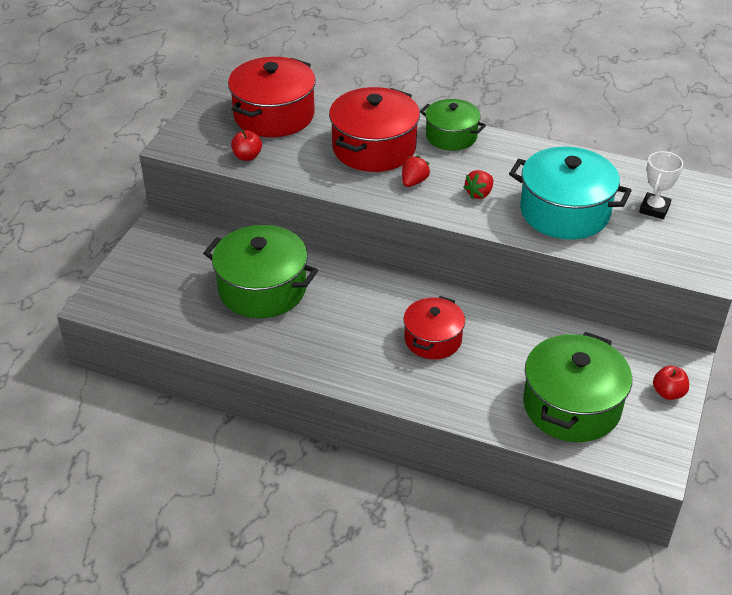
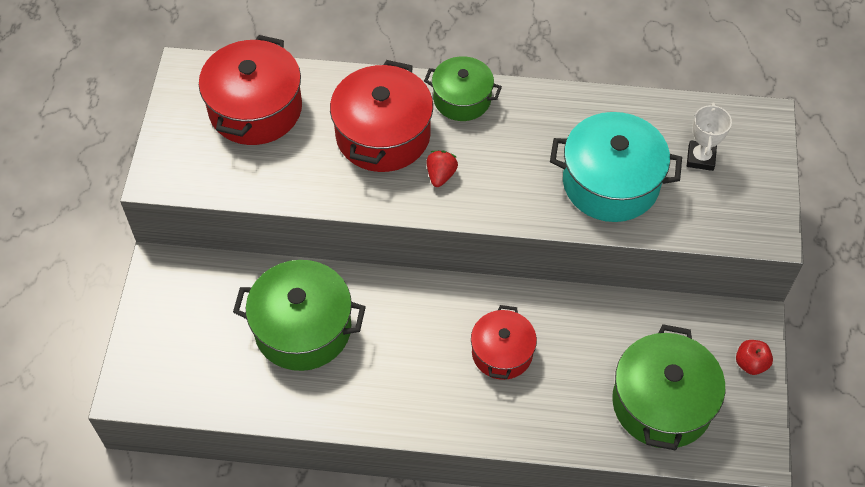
camera: 15 degrees left, 15 degrees up
red apple [231,130,262,161] -> none
red strawberry [463,170,493,199] -> none

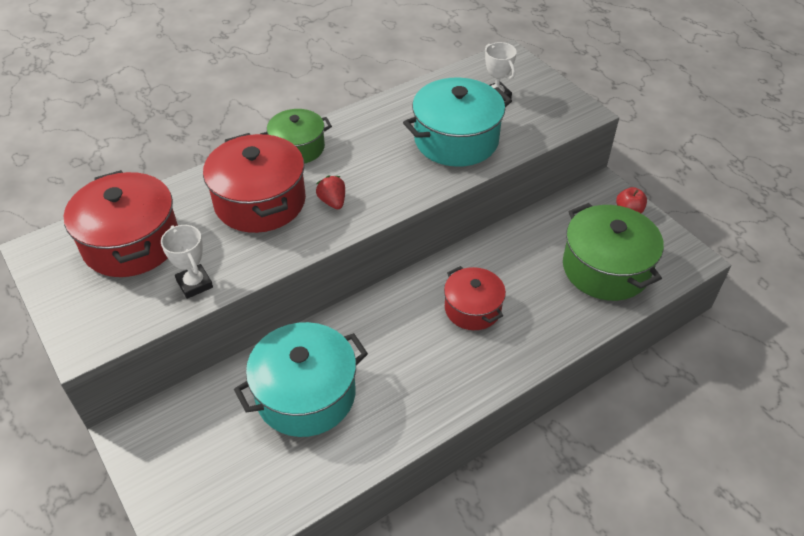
camera: 40 degrees left, 10 degrees down
green pot [233,260,366,371] -> turquoise pot [234,322,368,437]
none -> white trophy [161,225,213,299]

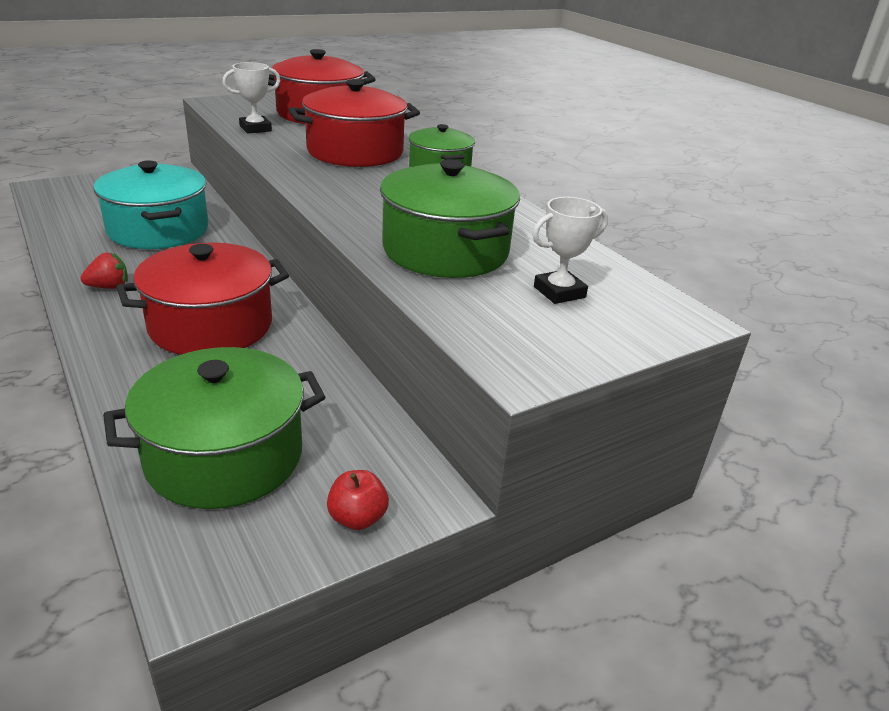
camera: 90 degrees right, 15 degrees down
red strawberry [316,175,345,209] -> red strawberry moved to [80,253,128,289]
turquoise pot [403,78,512,167] -> green pot [380,159,520,278]
red pot [444,266,506,330] -> red pot [116,242,289,355], size x1.61

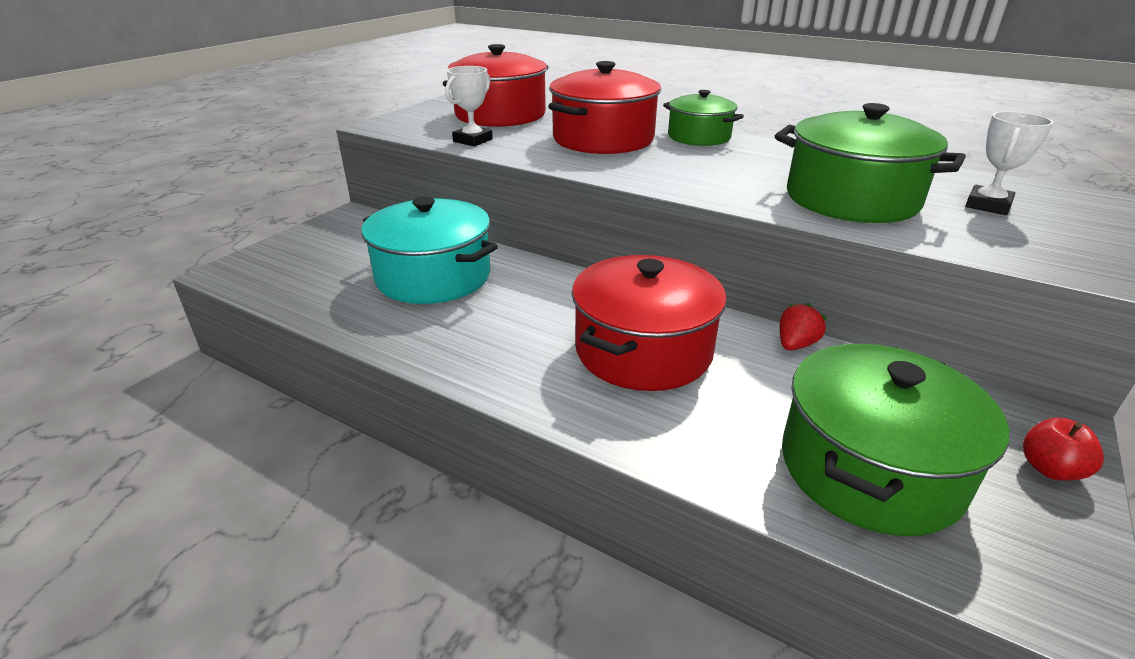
camera: 25 degrees left, 0 degrees up
red strawberry [80,253,128,289] -> red strawberry moved to [780,303,827,351]

